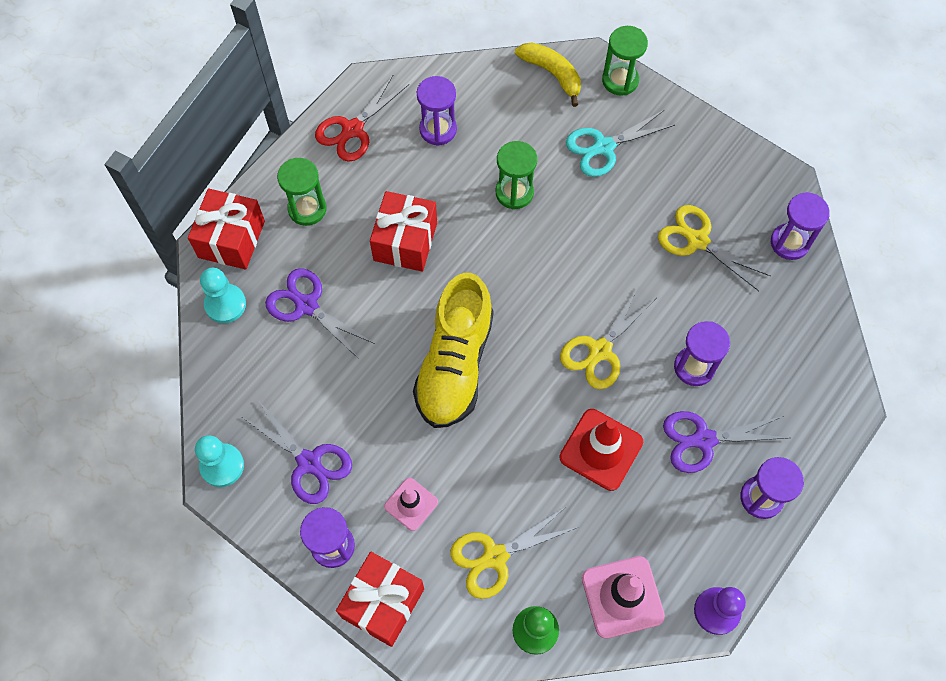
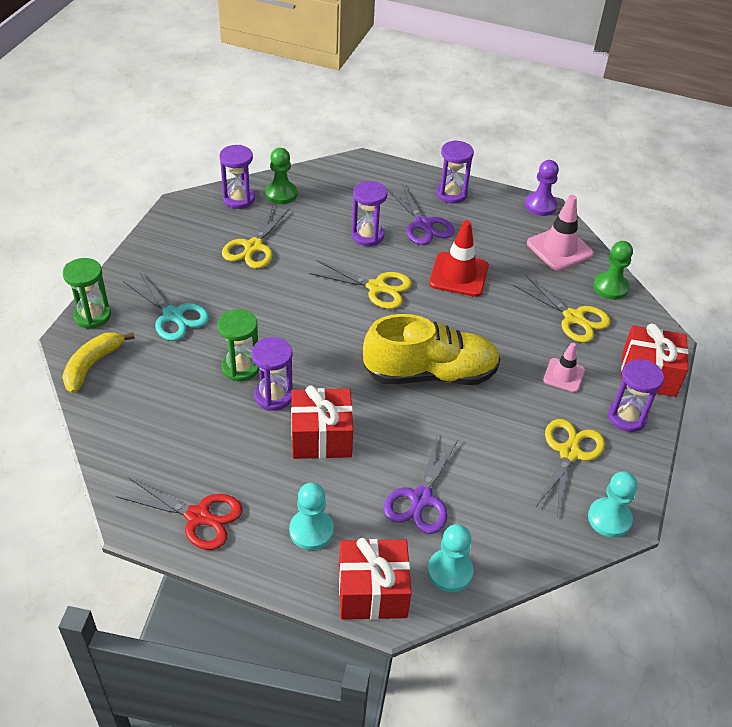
camera: 110 degrees left, 20 degrees down
purple scissors [242,400,352,504] -> yellow scissors [535,419,605,514]
green hourglass [277,158,327,226] -> turquoise pawn [289,483,334,550]
purple hourglass [417,76,457,146] -> purple hourglass moved to [252,337,293,411]
none -> green pawn [265,148,297,204]

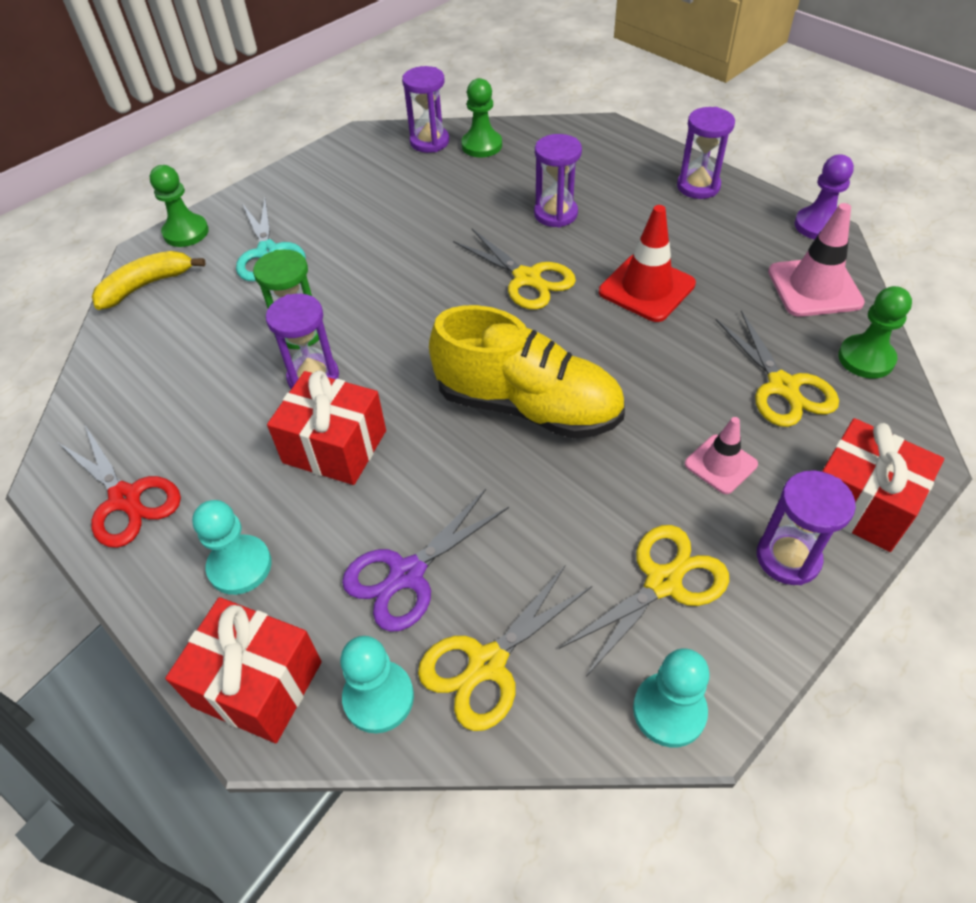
camera: 30 degrees right, 5 degrees up
green hourglass [63,258,111,329] -> green pawn [150,165,209,247]
yellow scissors [222,206,290,269] -> yellow scissors moved to [418,566,592,731]
purple scissors [387,184,455,245] -> none

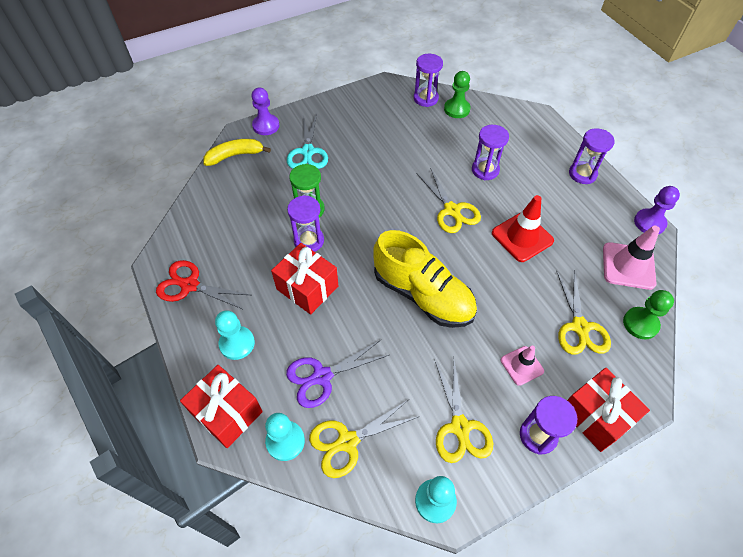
camera: 15 degrees right, 5 degrees up
red scissors [57,425,181,548] -> red scissors turned 135 degrees clockwise [156,260,250,310]
green pawn [150,165,209,247] -> purple pawn [251,88,279,135]
yellow scissors [559,525,729,677] -> yellow scissors turned 105 degrees clockwise [435,360,493,463]

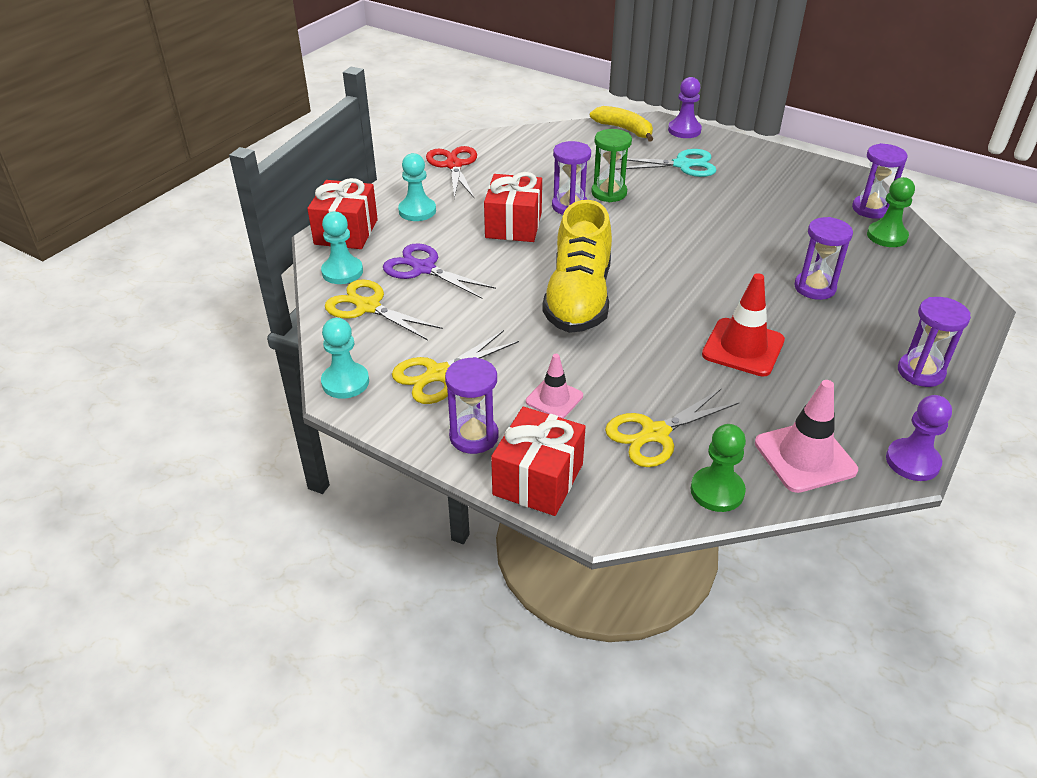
camera: 60 degrees right, 15 degrees down
turquoise scissors [287,114,328,169] -> turquoise scissors turned 150 degrees counterclockwise [616,149,716,177]
yellow scissors [417,167,481,233] -> none

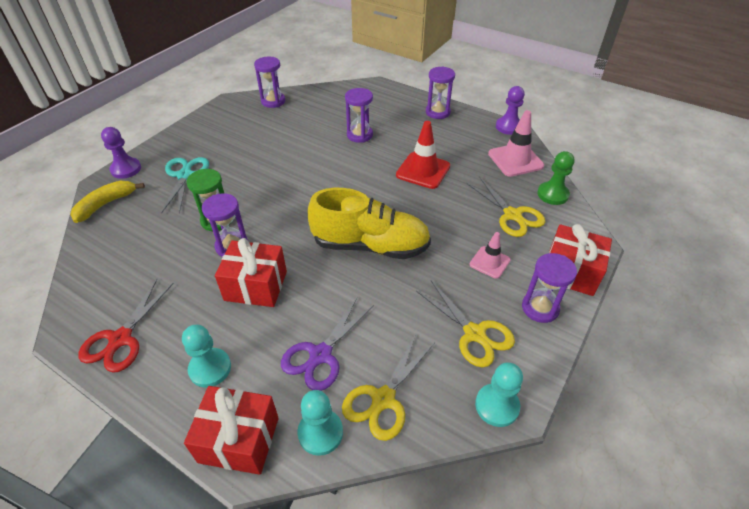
camera: 90 degrees left, 5 degrees up
red scissors [426,146,477,199] -> red scissors turned 60 degrees counterclockwise [78,279,174,373]
green pawn [867,177,915,247] -> none

